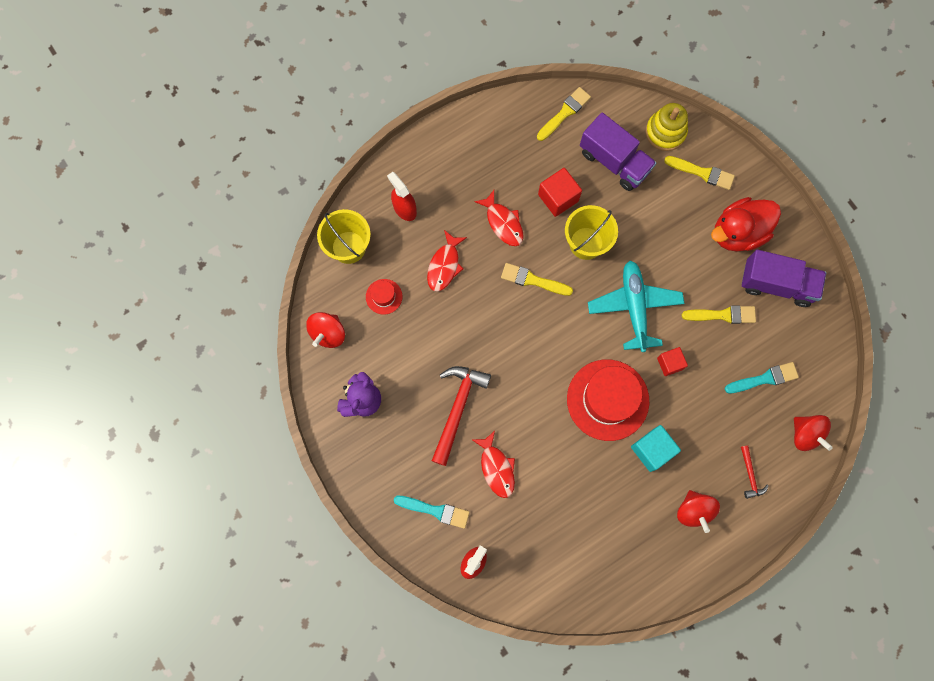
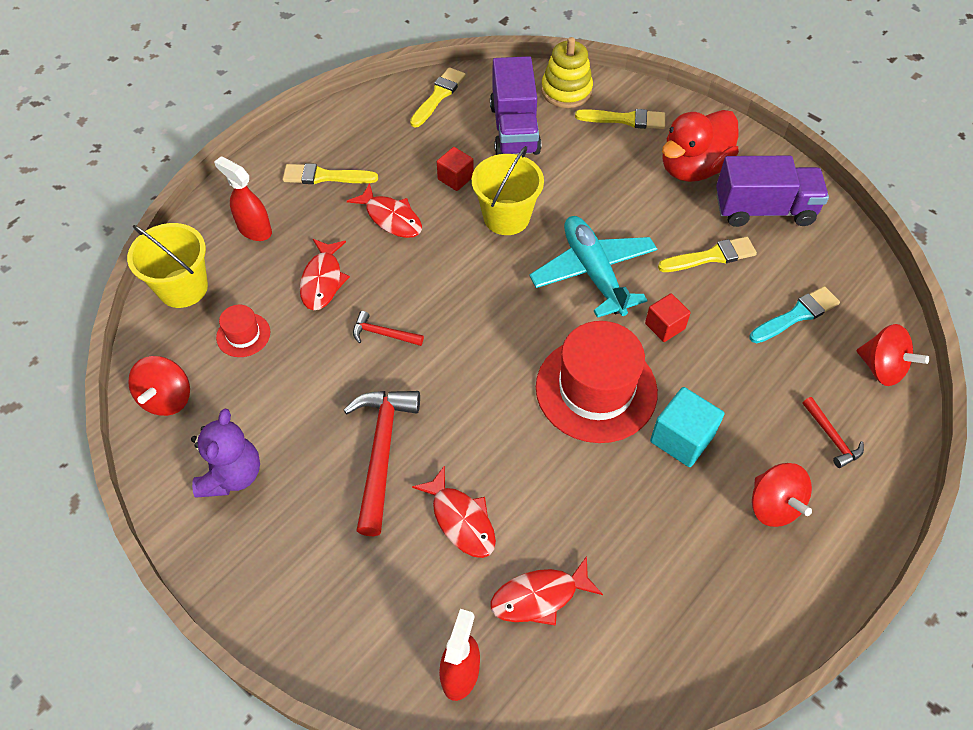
camera: 15 degrees left, 20 degrees down
turquoise brush [394,496,470,529] -> none
yellow brush [501,263,573,296] -> yellow brush moved to [283,163,378,184]
red cube [538,168,582,217] -> red cube [437,147,474,191], size x0.66
purple truck [580,113,656,191] -> purple truck turned 60 degrees clockwise [490,56,541,155]
none -> red hammer [353,311,424,346]
none -> red fish [490,556,603,626]

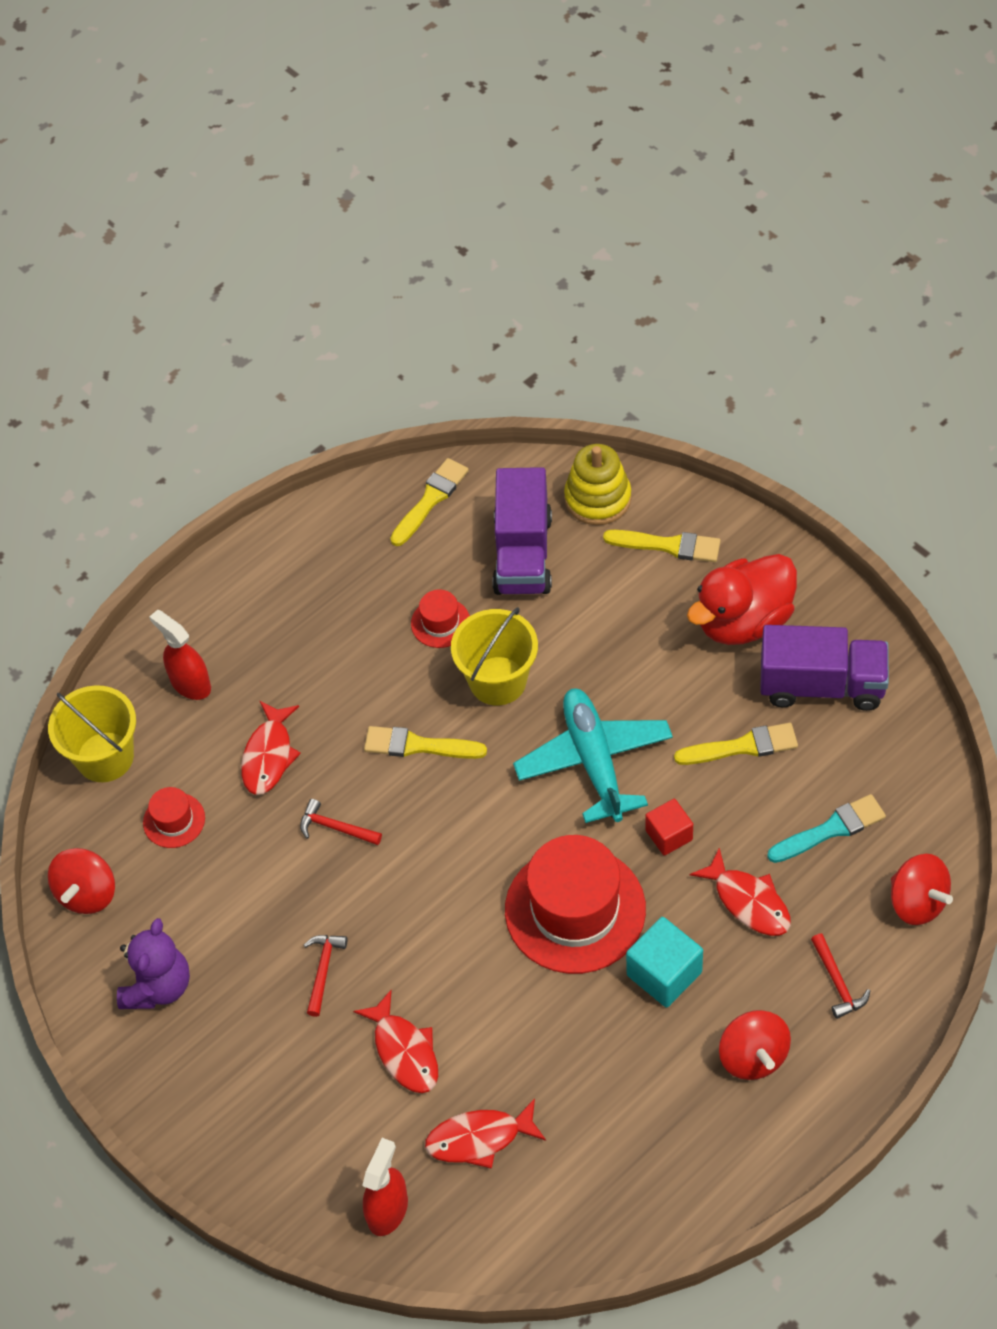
camera: 10 degrees right, 0 degrees up
yellow brush [283,163,378,184] -> yellow brush moved to [364,726,487,759]
red hammer [344,391,420,536] -> red hammer [304,935,348,1017], size x0.50
red fish [347,183,422,238] -> red fish moved to [690,847,791,936]
red cube [437,147,474,191] -> red hat [411,590,470,648]

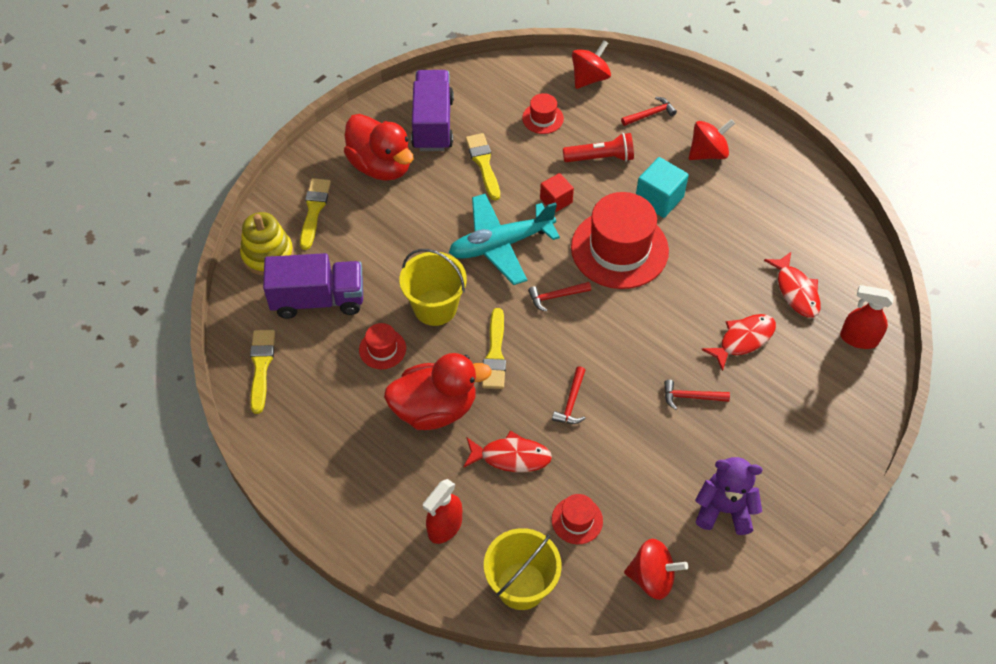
camera: 100 degrees left, 0 degrees up
yellow brush [390,458,469,546] -> yellow brush turned 60 degrees clockwise [250,330,275,414]
red fish [690,847,791,936] -> red flashlight [563,133,634,162]
turquoise brush [767,794,886,863] -> red hat [522,93,564,134]
none -> red duck [384,353,492,430]
none -> red hammer [528,282,591,312]

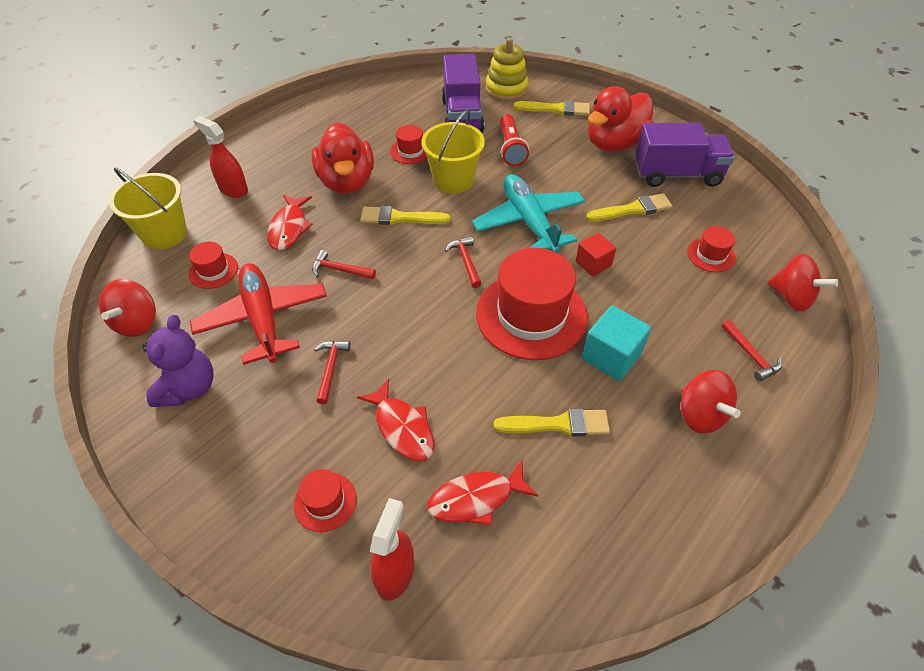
camera: 90 degrees right, 5 degrees down
yellow brush [250,330,275,414] -> yellow brush moved to [493,409,610,436]
red flashlight [563,133,634,162] -> red flashlight moved to [500,114,529,166]
none -> red plane [190,263,327,365]
none -> red hat [294,469,357,532]

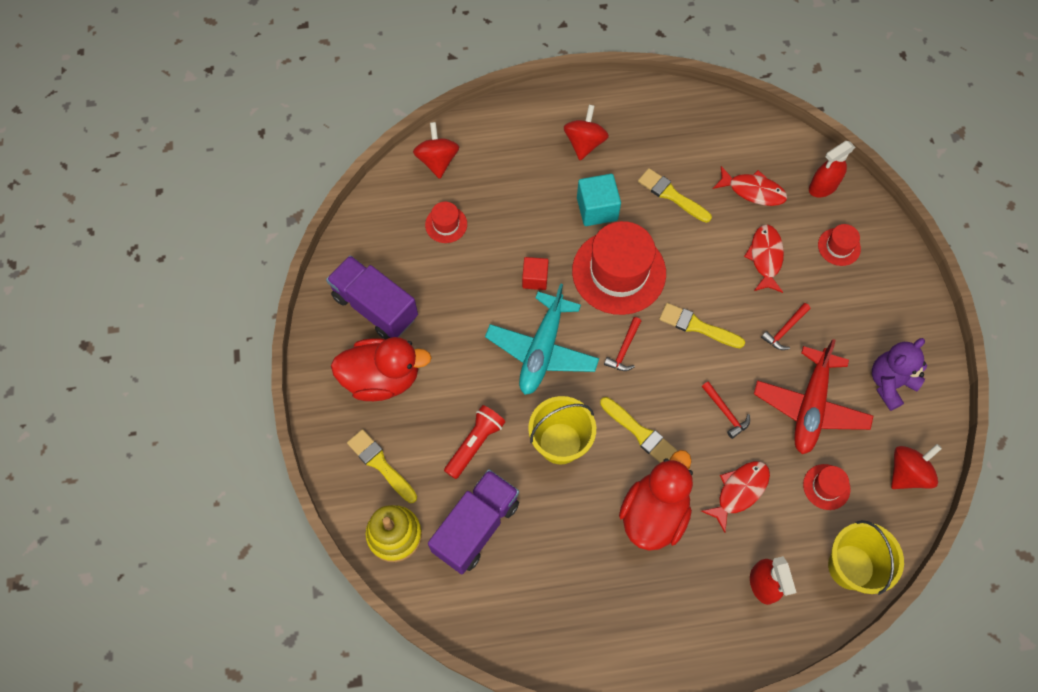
camera: 140 degrees left, 15 degrees up
red hat [390,125,427,164] -> none
yellow brush [586,193,673,222] -> yellow brush moved to [659,303,745,348]
red hammer [722,320,782,382] -> none

